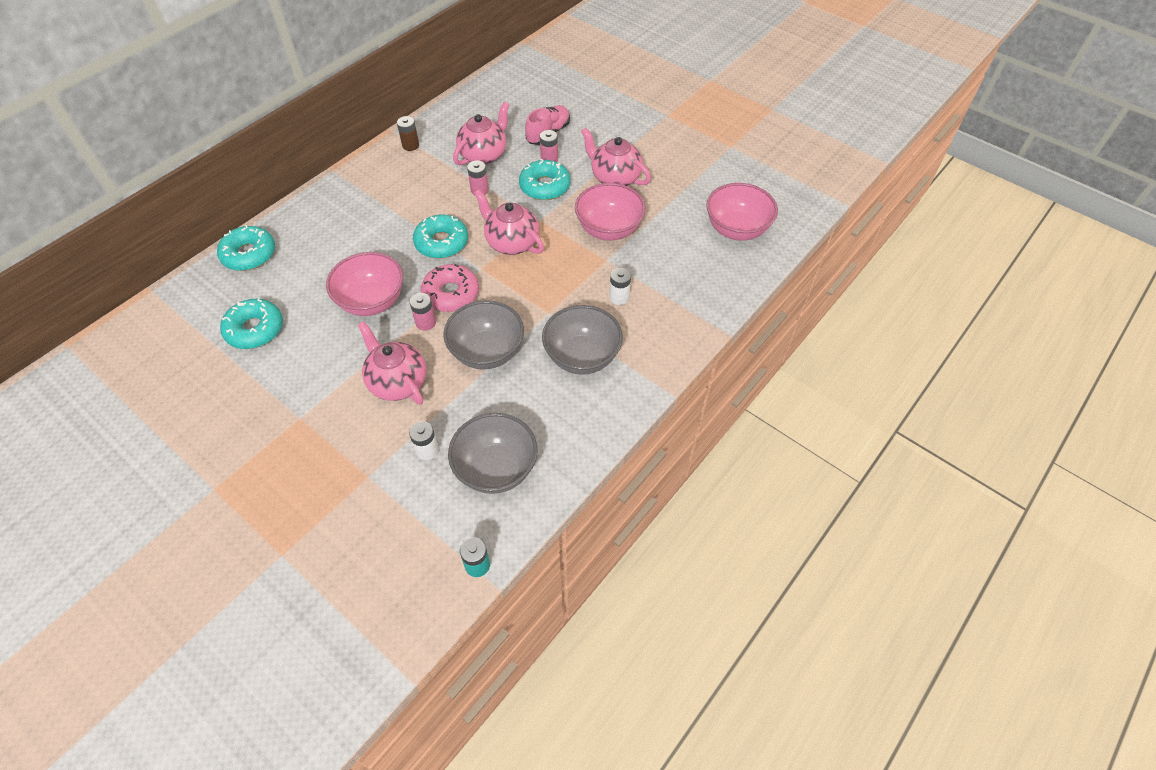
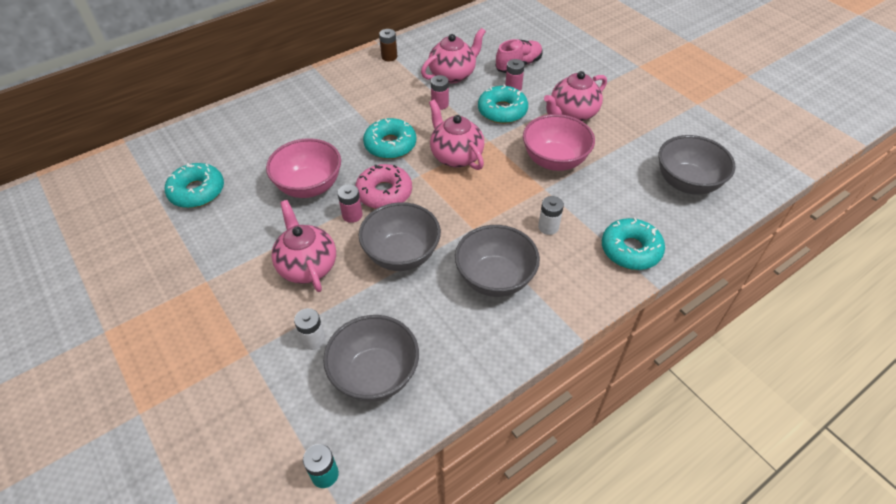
camera: 15 degrees right, 5 degrees down
turquoise donut [217,225,275,271] -> turquoise donut moved to [602,218,665,270]
pink teapot [581,128,651,186] -> pink teapot turned 90 degrees counterclockwise [544,71,607,121]
pink bowl [706,183,778,241] -> grey bowl [659,135,736,194]

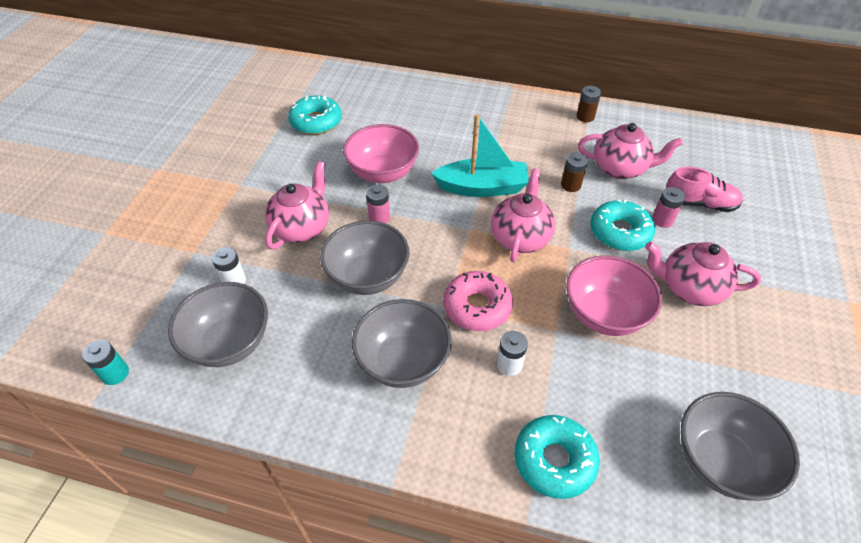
camera: 50 degrees right, 0 degrees up
pink donut [355,164,412,209] -> pink donut moved to [443,271,513,331]
turquoise donut [363,118,416,159] -> turquoise boat [431,114,529,197]
pink battery [431,75,449,110] -> brown battery [561,153,588,192]

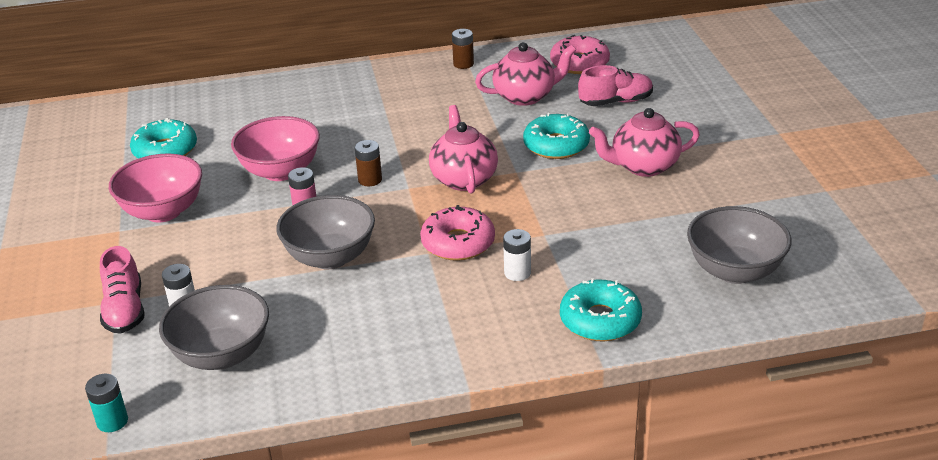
camera: 25 degrees left, 15 degrees down
pink teapot [265,161,329,249] -> none
grey bowl [352,299,452,388] -> none
turquoise boat [431,114,529,197] -> none
brown battery [561,153,588,192] -> brown battery moved to [355,140,382,186]
pink bowl [566,255,662,336] -> pink bowl moved to [109,154,202,223]
pink battery [652,187,685,228] -> none
none -> pink shoe [100,246,145,333]
none -> pink donut [550,35,610,74]

